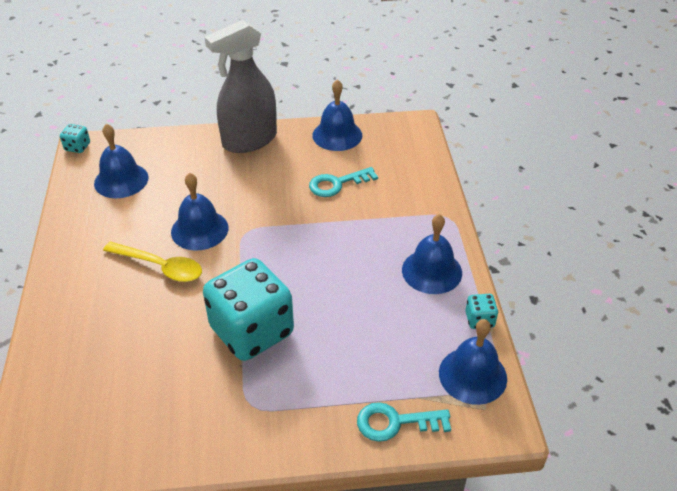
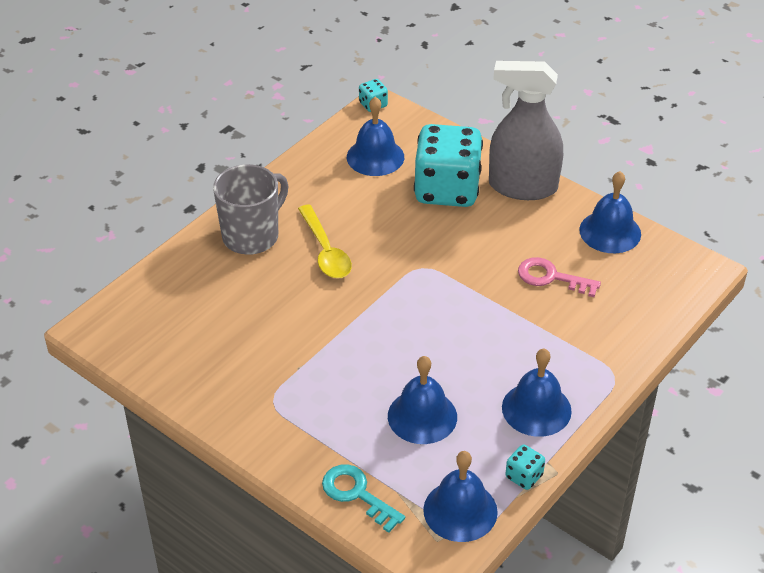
camera: 45 degrees right, 0 degrees up
blue bell [171,173,229,251] -> blue bell moved to [388,356,457,444]
turquoise dice [203,258,294,361] -> turquoise dice moved to [414,124,483,207]
turquoise key [309,167,378,197] -> pink key [518,257,601,297]
none -> grey mug [213,164,288,255]

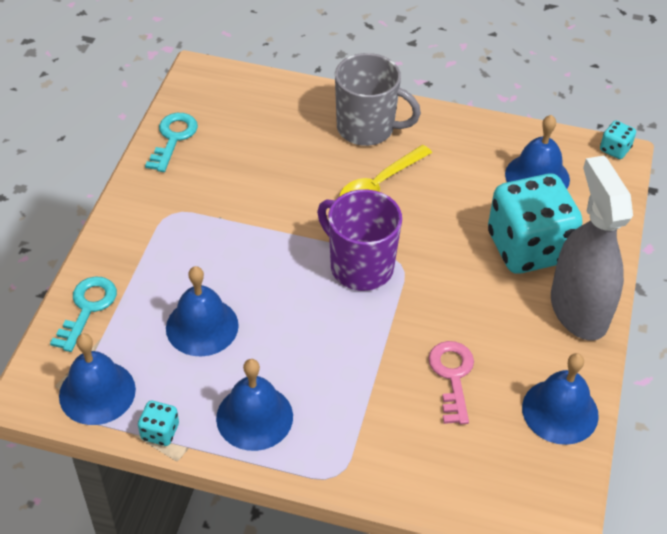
camera: 65 degrees right, 5 degrees up
none -> turquoise key [145,113,198,172]
none -> purple mug [317,189,402,291]

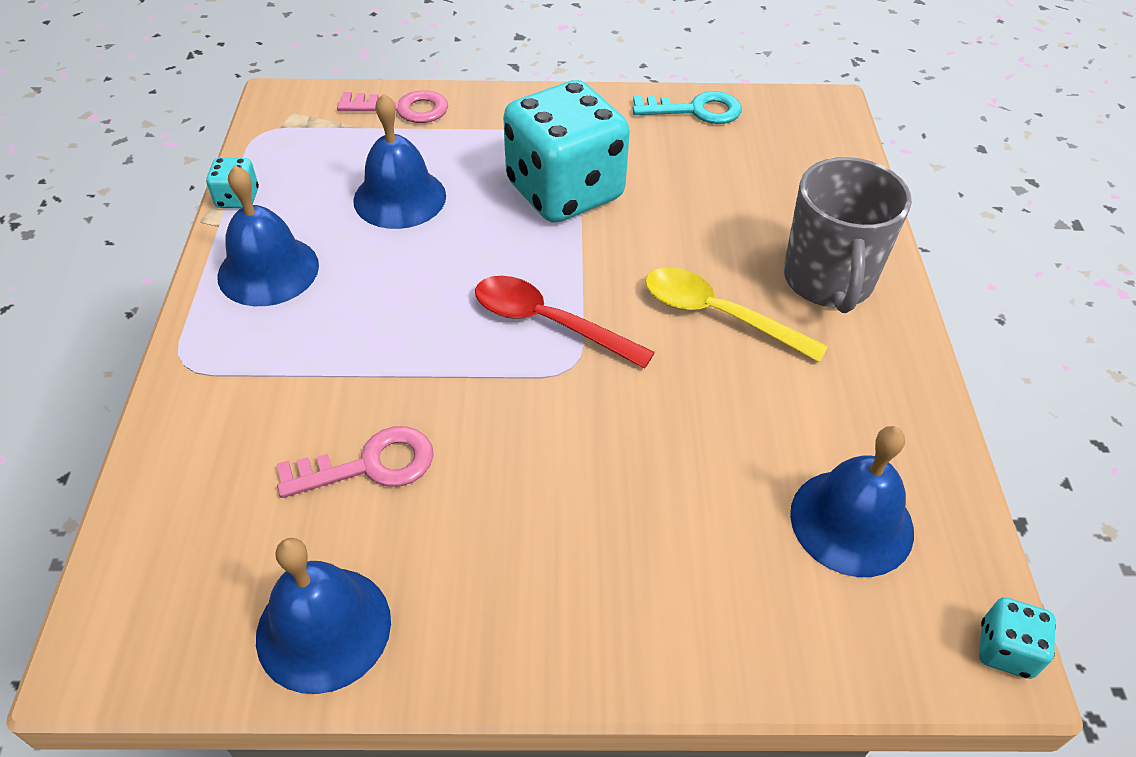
camera: 75 degrees right, 0 degrees up
turquoise key [50,276,117,352] -> pink key [337,90,448,123]
blue bell [59,333,136,425] -> none
purple mug [317,189,402,291] -> red spoon [475,276,655,369]
turquoise dice [488,174,583,274] -> turquoise dice moved to [503,80,630,223]
grey spray bottle [551,156,633,341] -> none

